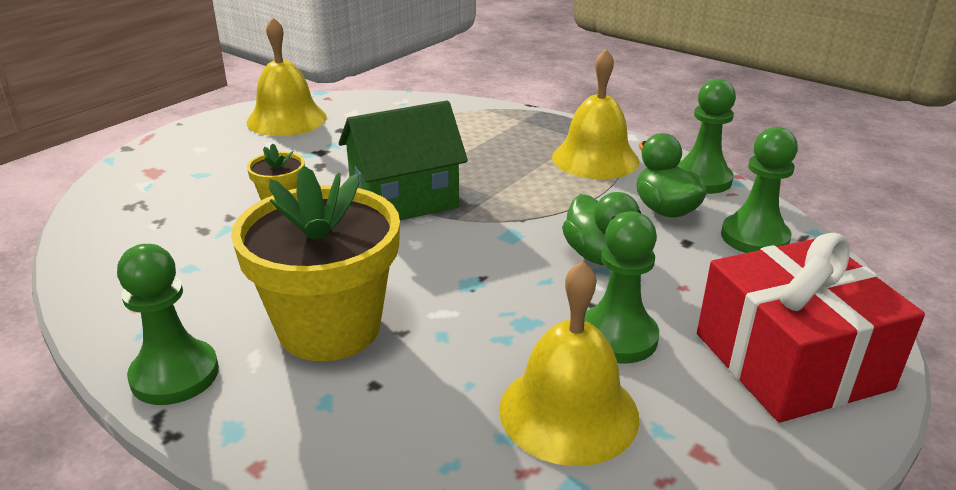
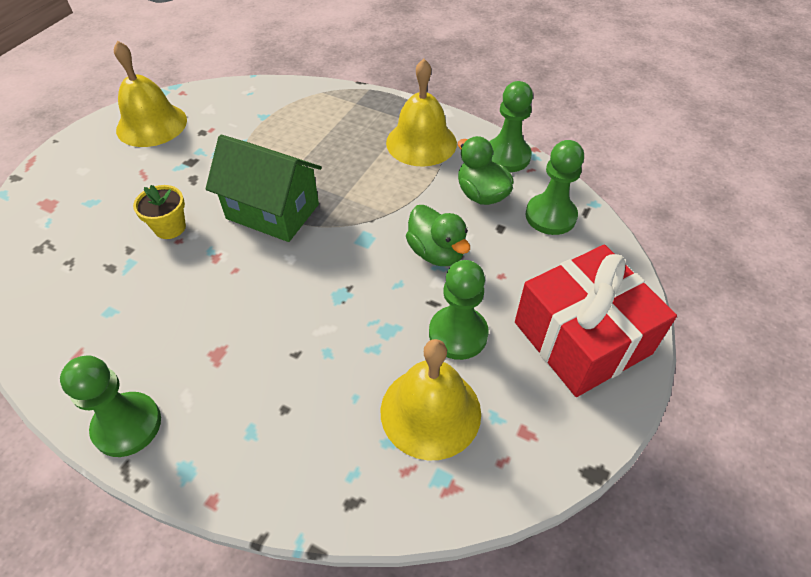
camera: 10 degrees left, 20 degrees up
yellow flower pot [231,166,400,361] -> none
green house [339,100,468,220] -> green house turned 60 degrees clockwise [206,135,322,242]

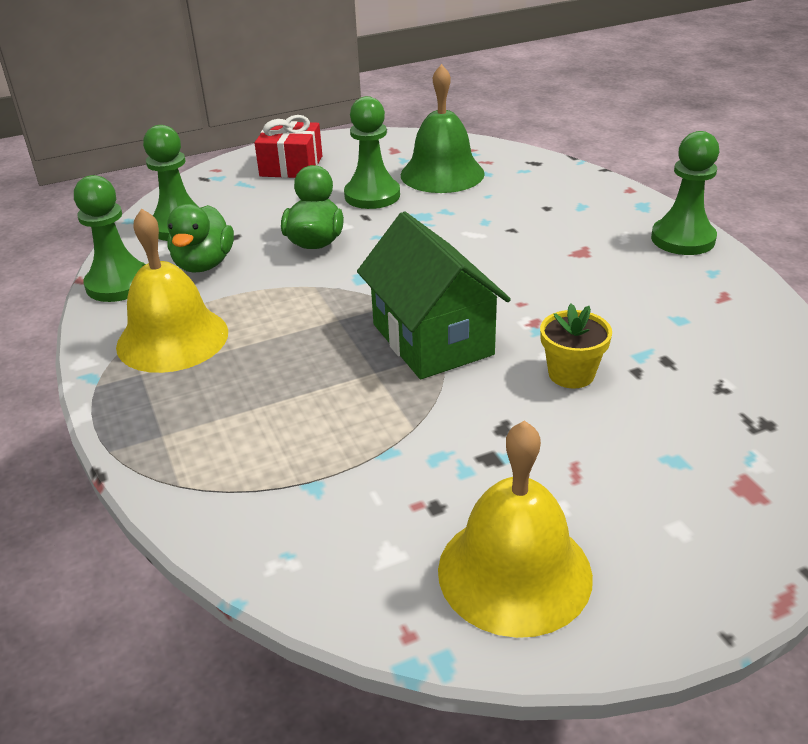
camera: 140 degrees left, 15 degrees down
yellow bell [381,339,481,461] -> green bell [401,64,485,193]
red gift [515,245,677,397] -> red gift [255,115,322,178], size x0.60

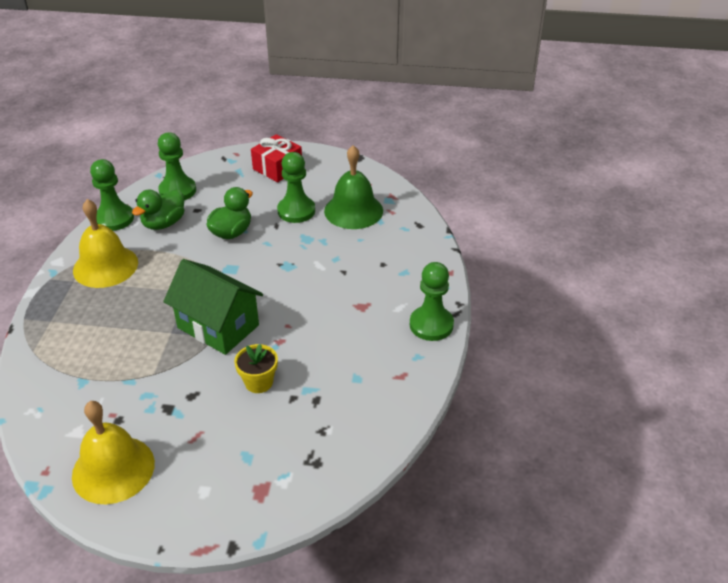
camera: 30 degrees right, 5 degrees up
green house [357,211,511,379] -> green house turned 60 degrees counterclockwise [163,259,263,355]

